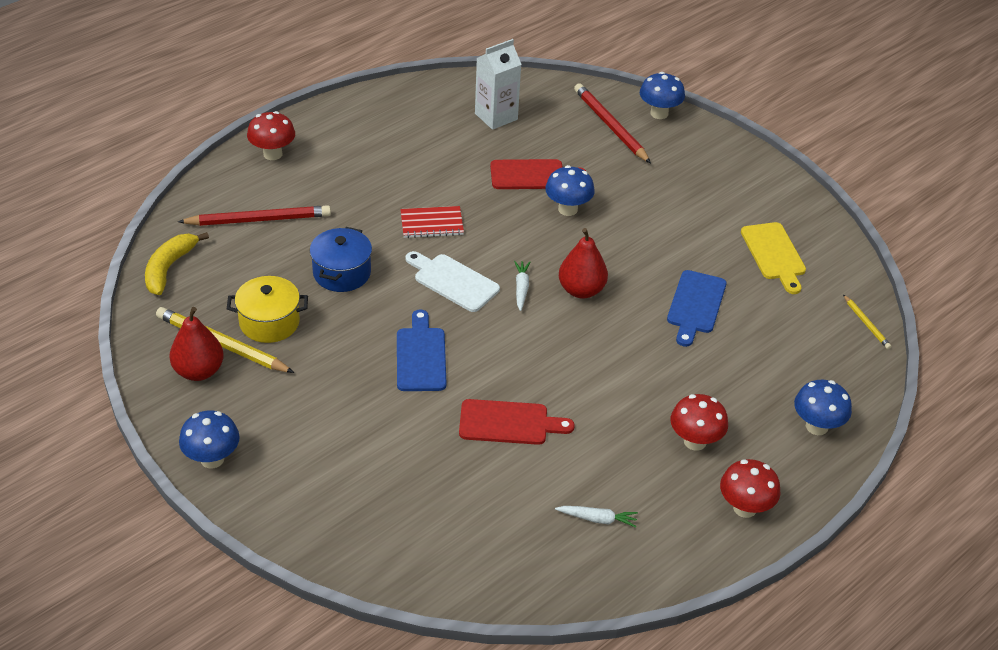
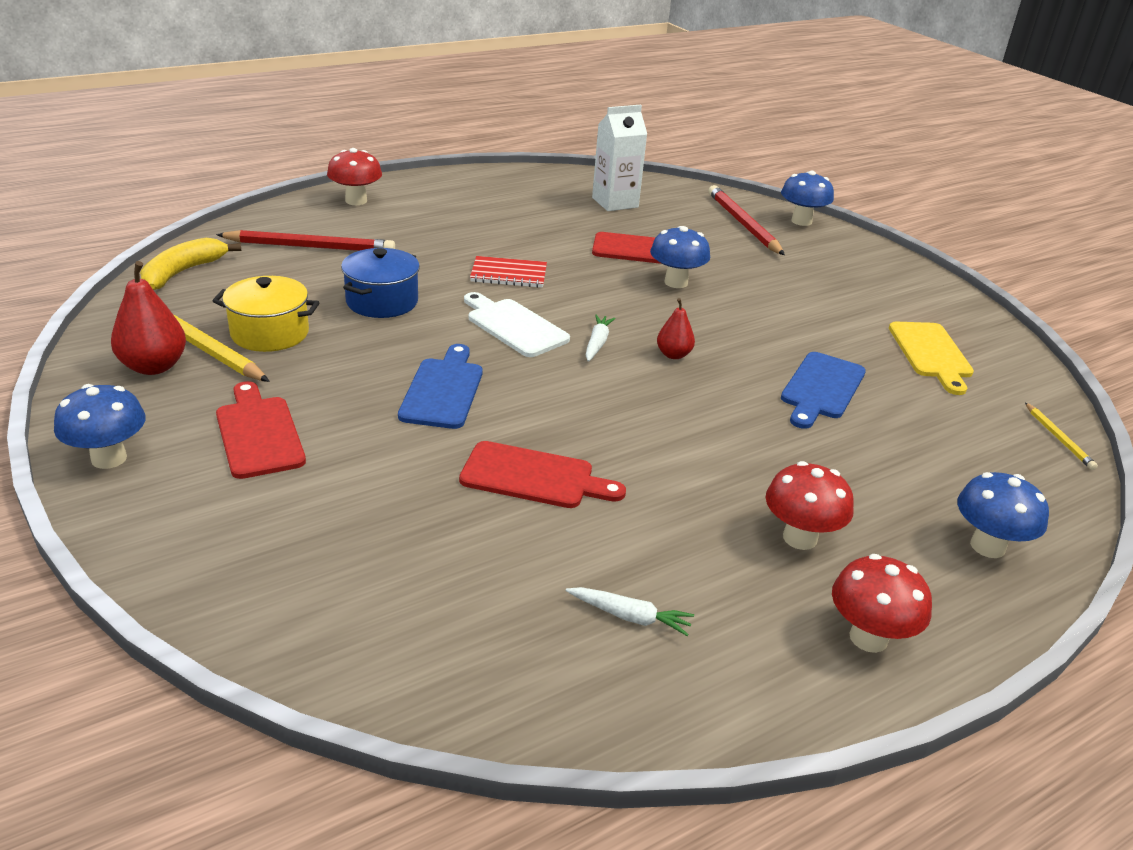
camera: 10 degrees right, 10 degrees down
red pear [559,228,608,299] -> red pear [657,298,695,359], size x0.59
none -> red cutting board [216,381,306,479]

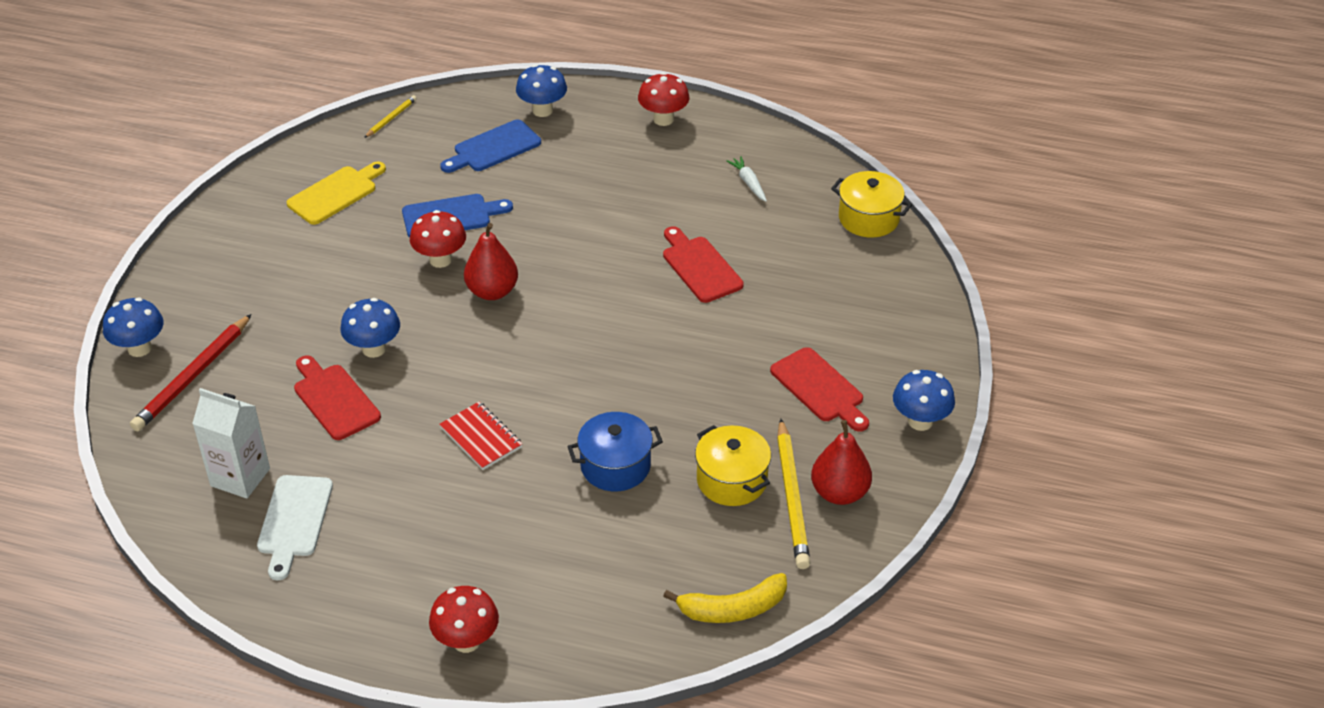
camera: 130 degrees left, 10 degrees up
red pencil [216,230,395,251] -> none
red cutting board [216,381,306,479] -> red cutting board turned 60 degrees counterclockwise [770,347,869,432]
blue cutting board [398,344,483,429] -> blue cutting board moved to [440,120,541,173]
white cutting board [464,292,570,357] -> white cutting board moved to [257,475,333,580]
white carrot [586,315,616,362] -> none
red pear [657,298,695,359] -> red pear [464,223,518,300], size x1.68
red mushroom [766,461,854,550] -> red mushroom moved to [410,210,466,268]
none -> yellow pot [831,171,912,238]

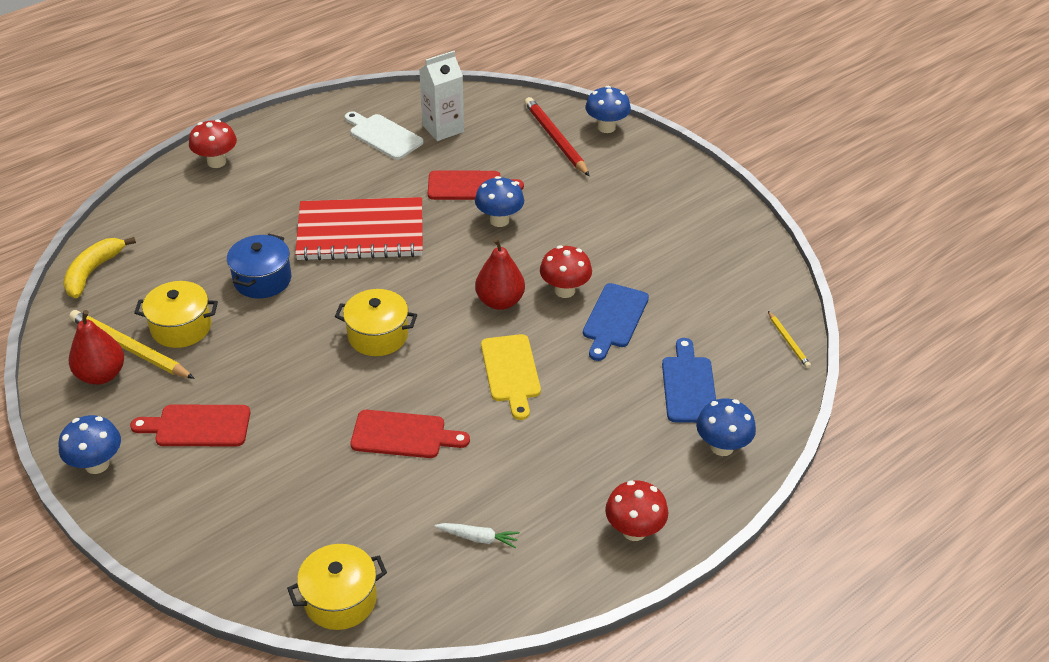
camera: 125 degrees right, 0 degrees up
yellow cutting board [287,161,386,225] -> yellow cutting board moved to [481,334,541,420]
red notebook [439,402,522,470] -> red notebook [295,197,423,261], size x2.06
none -> yellow pot [335,289,417,356]

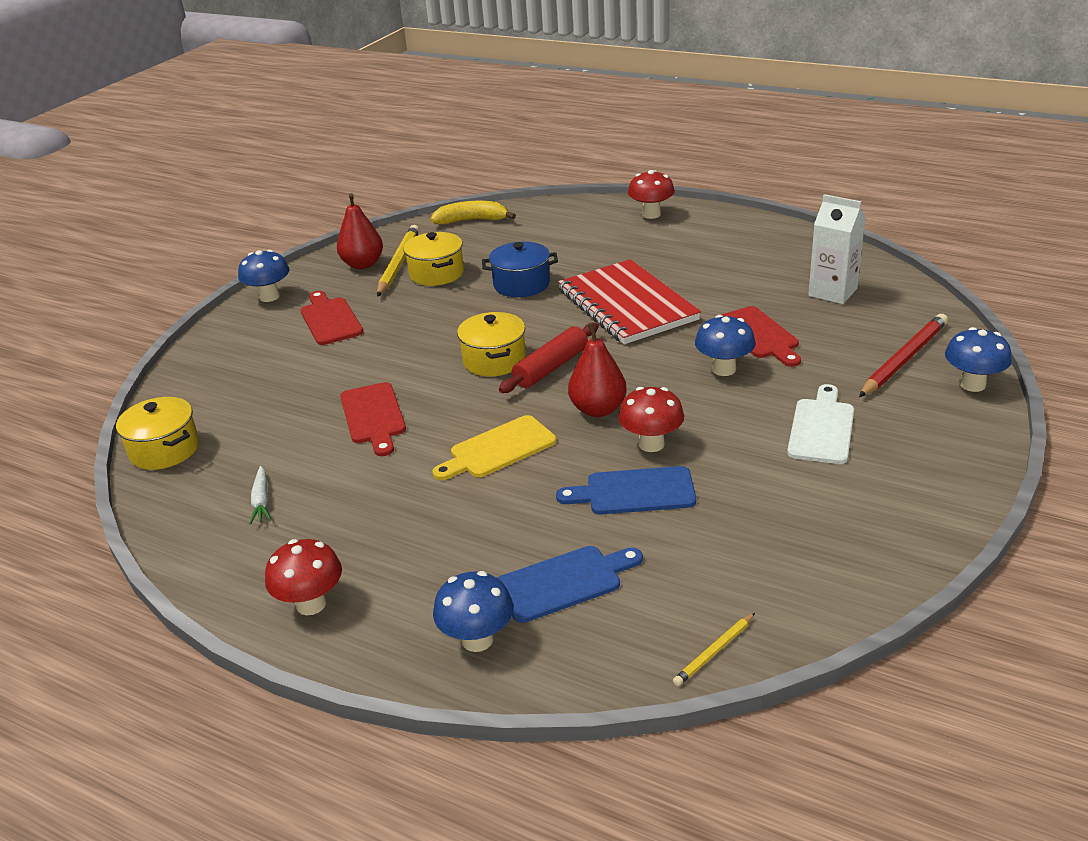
camera: 70 degrees right, 10 degrees down
white cutting board [345,111,423,160] -> white cutting board moved to [787,384,854,464]
none -> red rolling pin [499,323,599,393]

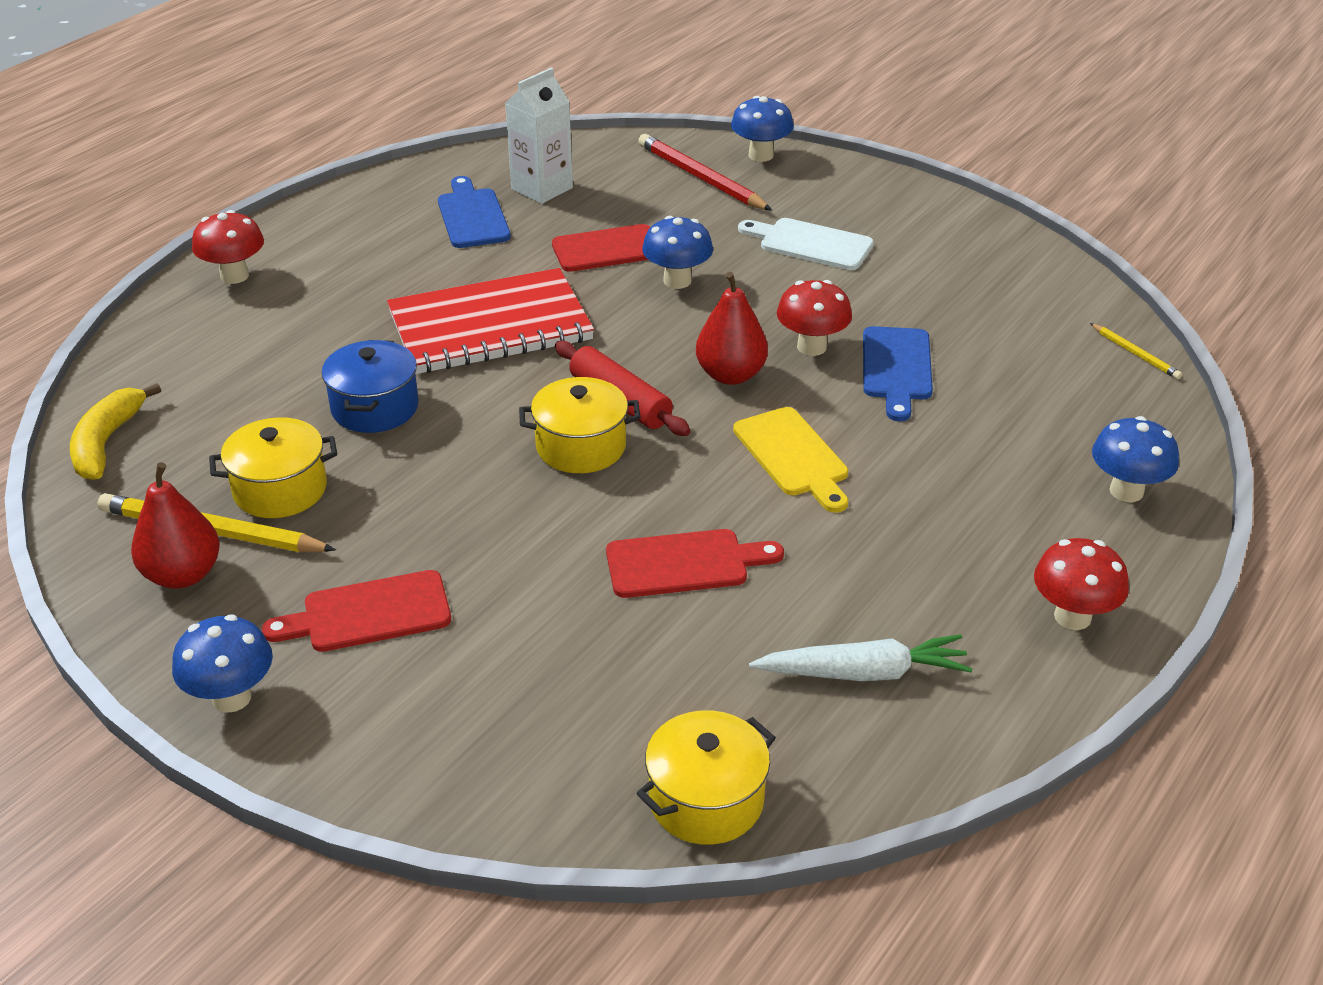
camera: 85 degrees left, 5 degrees up
white carrot [249,466,272,524] -> white carrot [749,634,972,681], size x1.68
blue cutting board [498,546,643,623] -> blue cutting board moved to [438,176,511,248]

